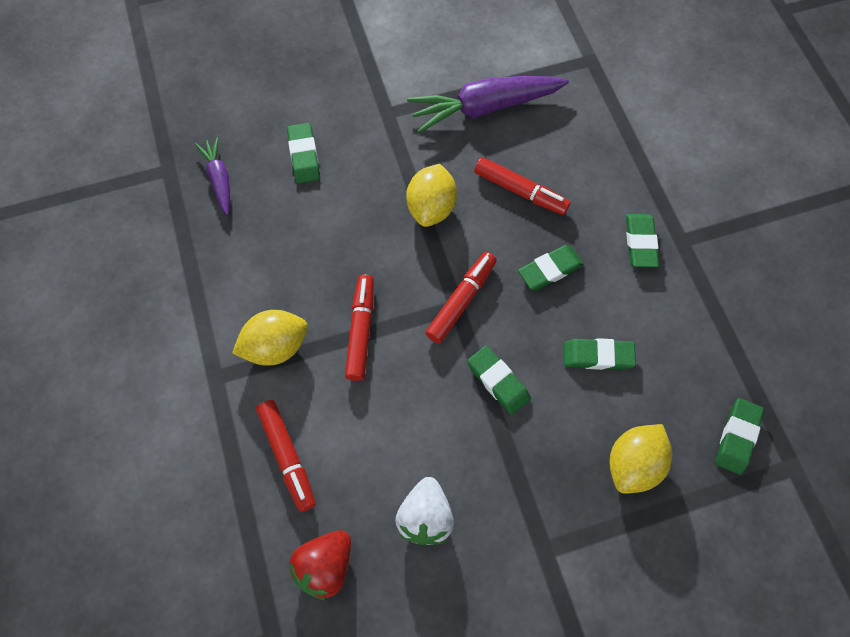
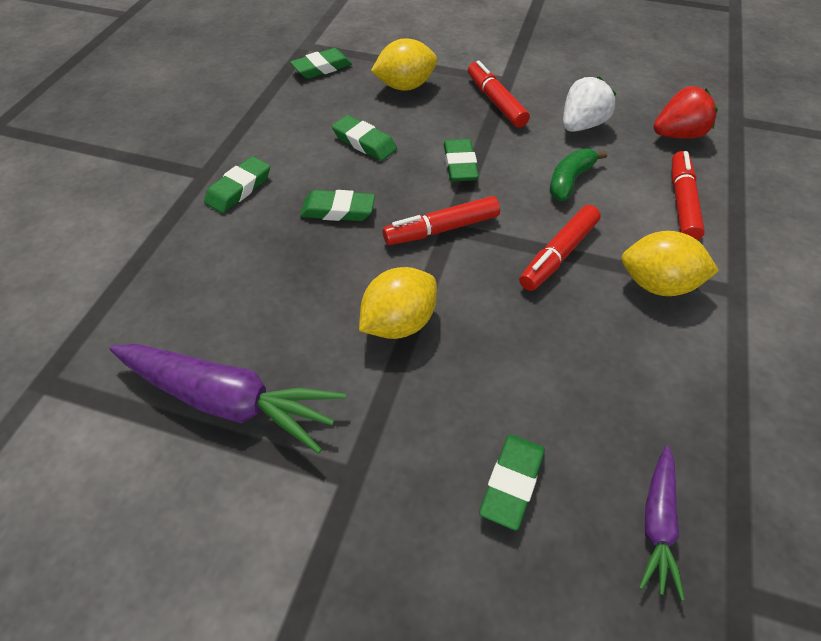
camera: 145 degrees left, 15 degrees down
red marker [474,157,571,215] -> red marker moved to [468,60,530,128]
none -> green banana [550,148,607,201]

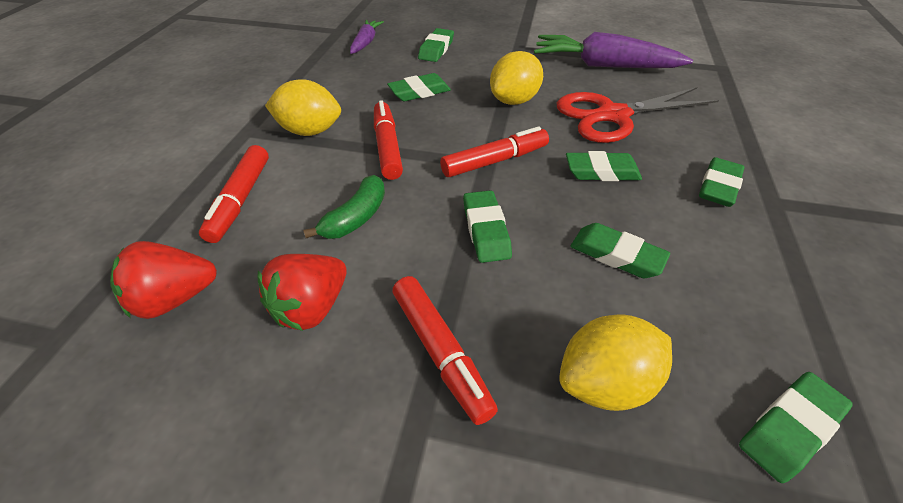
camera: 175 degrees right, 5 degrees down
red marker [519,205,601,291] -> red marker turned 45 degrees counterclockwise [374,100,403,180]
white strawberry [563,76,617,132] -> red strawberry [257,254,347,331]
none -> green eraser [387,73,451,101]
none -> red scissors [557,87,719,143]

